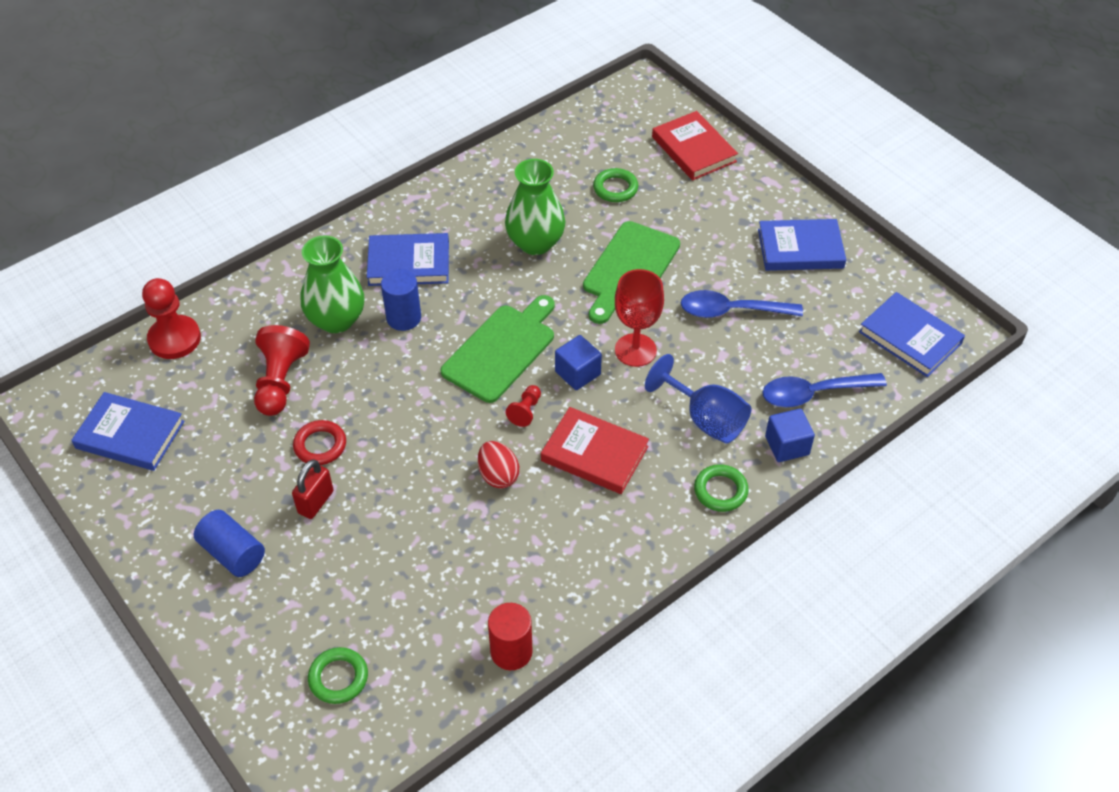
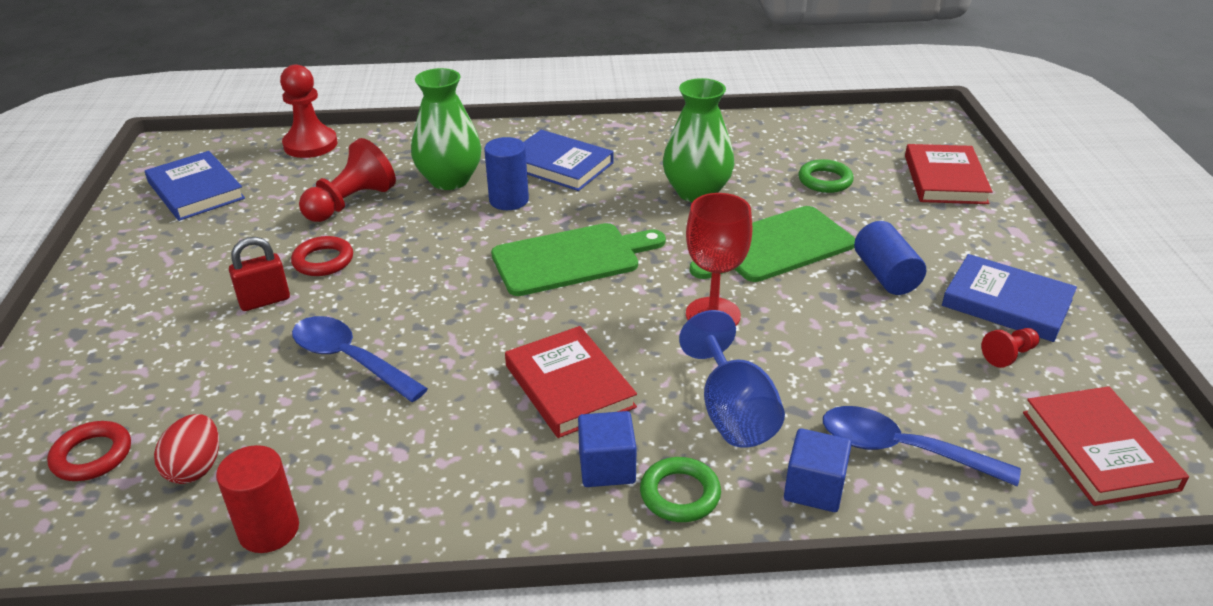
camera: 35 degrees right, 15 degrees down
blue cylinder [194,510,265,577] -> blue cylinder moved to [854,221,926,295]
green ring [308,647,368,704] -> red ring [47,421,131,481]
red egg [478,441,519,489] -> red egg moved to [154,414,219,484]
red pawn [506,385,541,427] -> red pawn moved to [981,328,1039,368]
blue cube [555,335,602,390] -> blue cube moved to [578,411,637,487]
blue spoon [681,290,803,318] -> blue spoon moved to [292,316,428,402]
blue book [859,292,965,377] -> red book [1023,386,1189,506]

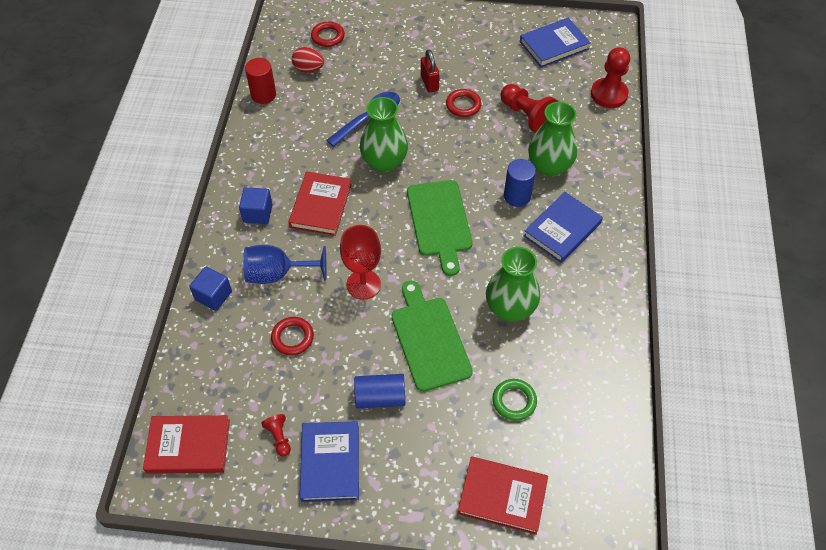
camera: 100 degrees right, 20 degrees up
red book [505,326,637,438] -> red book turned 60 degrees counterclockwise [288,172,351,236]
green ring [640,457,721,522] -> none
blue spoon [823,406,1021,486] -> none
blue book [942,254,1077,342] -> blue book turned 45 degrees counterclockwise [300,421,359,502]
none -> red ring [271,317,314,355]
none -> green vase [360,97,408,172]

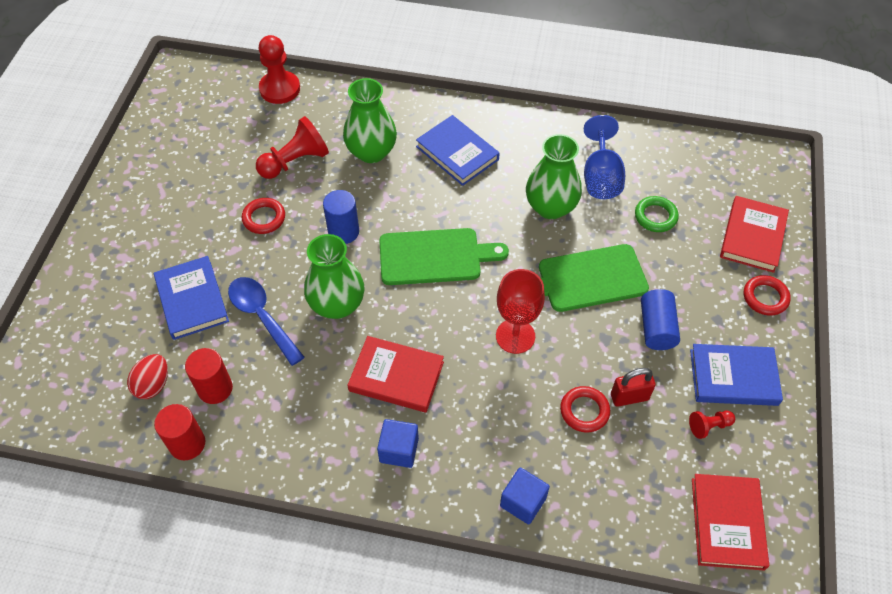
camera: 85 degrees left, 0 degrees up
blue goblet [243,245,327,284] -> blue goblet moved to [584,115,625,199]
red ring [311,21,345,47] -> red ring moved to [744,275,791,315]
red padlock [421,49,440,92] -> red padlock moved to [611,368,656,407]
blue cylinder [504,159,536,207] -> blue cylinder moved to [323,190,359,244]
blue book [520,18,591,68] -> blue book moved to [154,256,229,340]
none -> red cylinder [185,348,233,404]

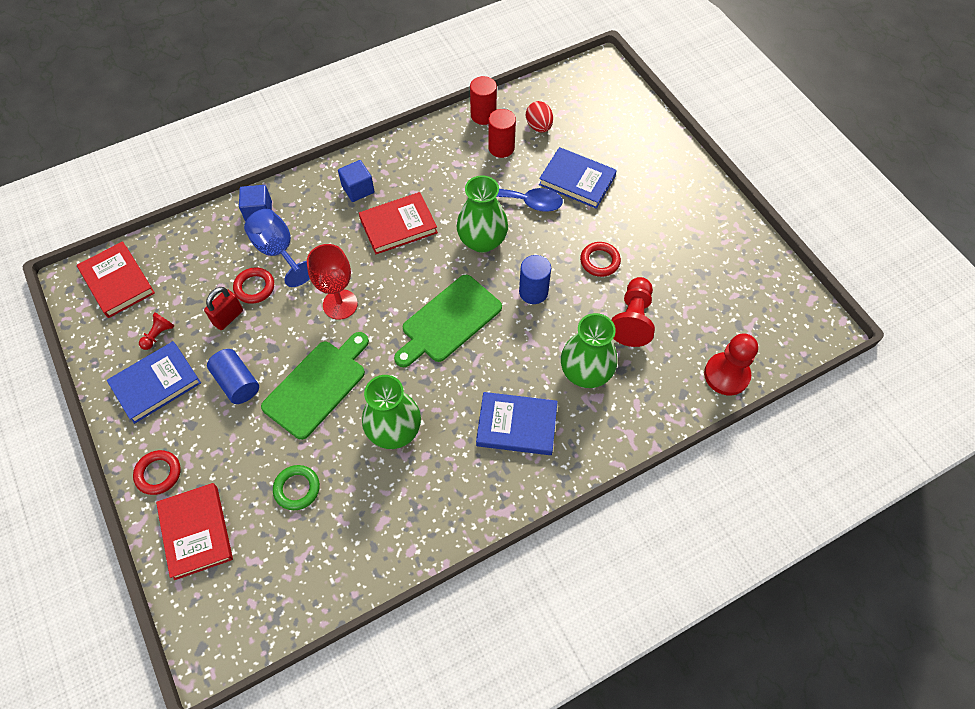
camera: 140 degrees right, 5 degrees up
blue goblet [584,115,625,199] -> blue goblet moved to [244,209,310,287]

